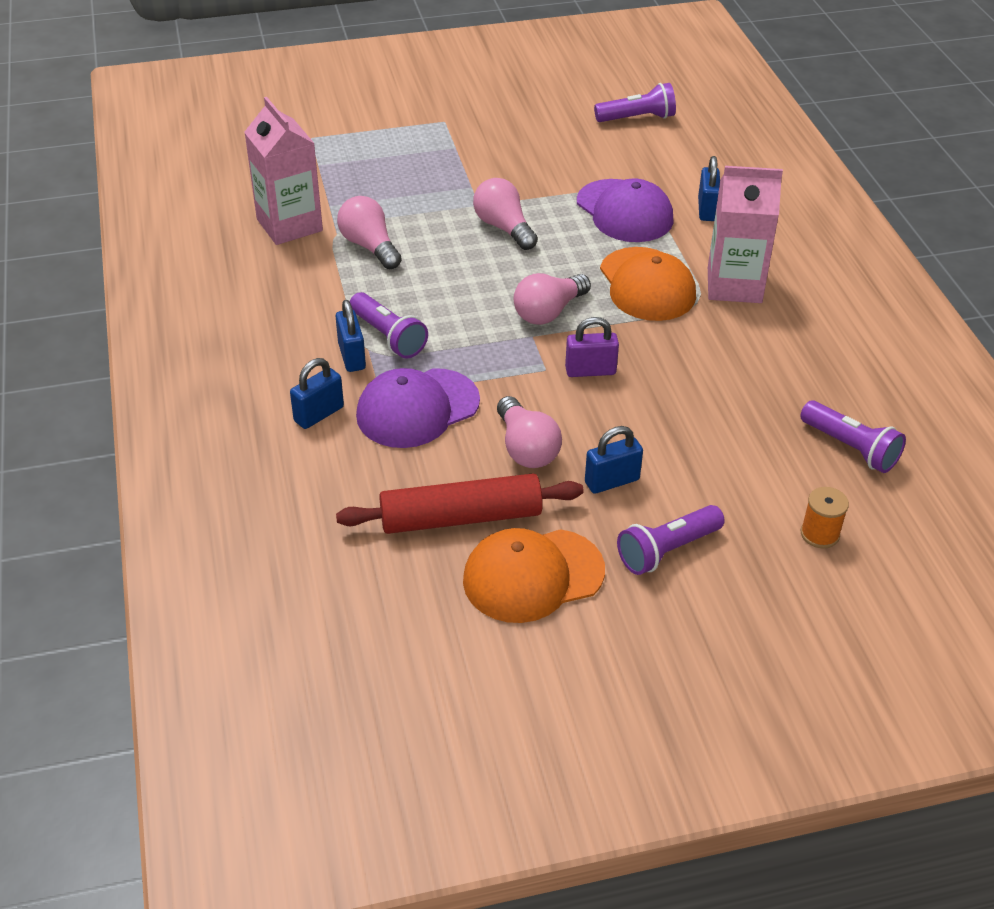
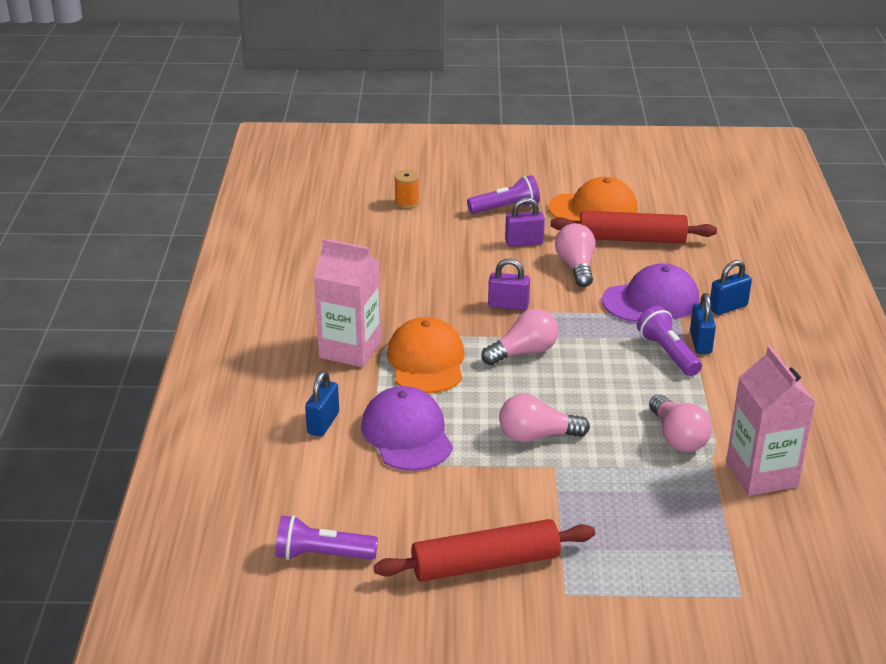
camera: 165 degrees left, 10 degrees down
pink light bulb [473,178,538,250] -> pink light bulb turned 105 degrees clockwise [499,394,590,443]
blue padlock [585,426,643,494] -> purple padlock [505,197,545,247]
purple flashlight [800,400,906,473] -> none
none -> red rolling pin [374,519,595,582]

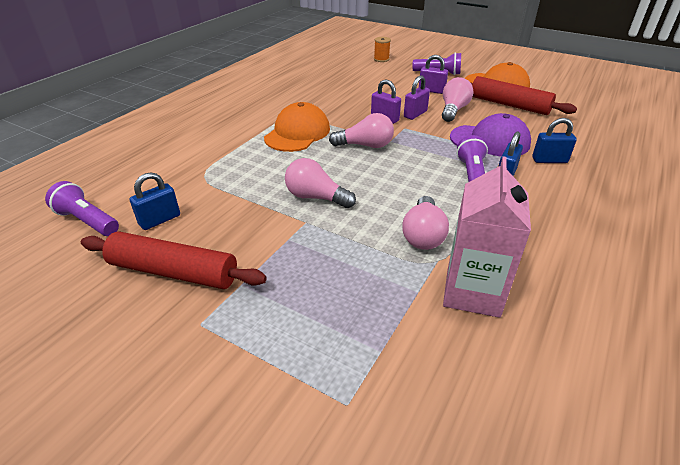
camera: 30 degrees right, 5 degrees up
blue padlock [305,371,339,437] -> blue padlock moved to [130,172,180,230]
pink carton [314,239,381,367] -> none
purple cap [361,386,453,471] -> none
none -> purple padlock [404,75,430,120]

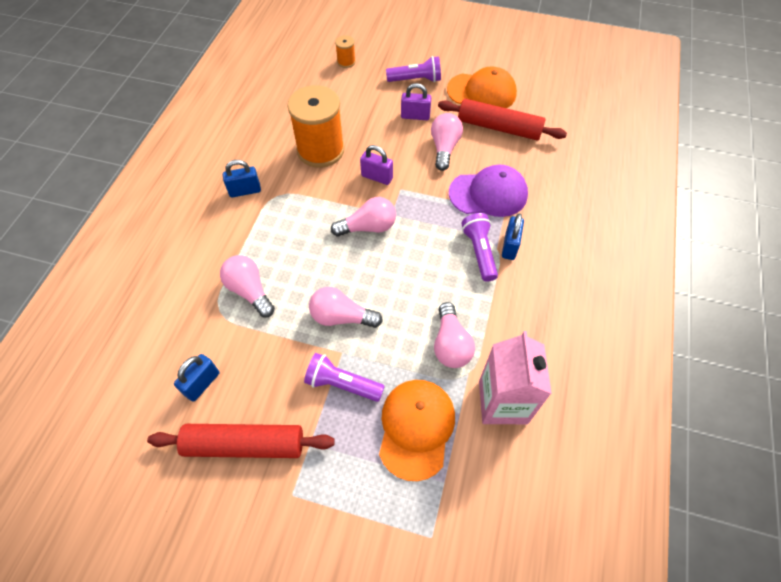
camera: 15 degrees left, 20 degrees up
purple flashlight [45,181,119,236] -> purple flashlight moved to [304,353,385,402]
orange cap [264,102,330,152] -> orange cap moved to [379,380,455,481]
purple padlock [404,75,430,120] -> none
blue padlock [532,118,577,163] -> blue padlock moved to [223,160,261,198]
none -> pink light bulb [220,255,275,317]
none -> orange spool [287,85,345,168]

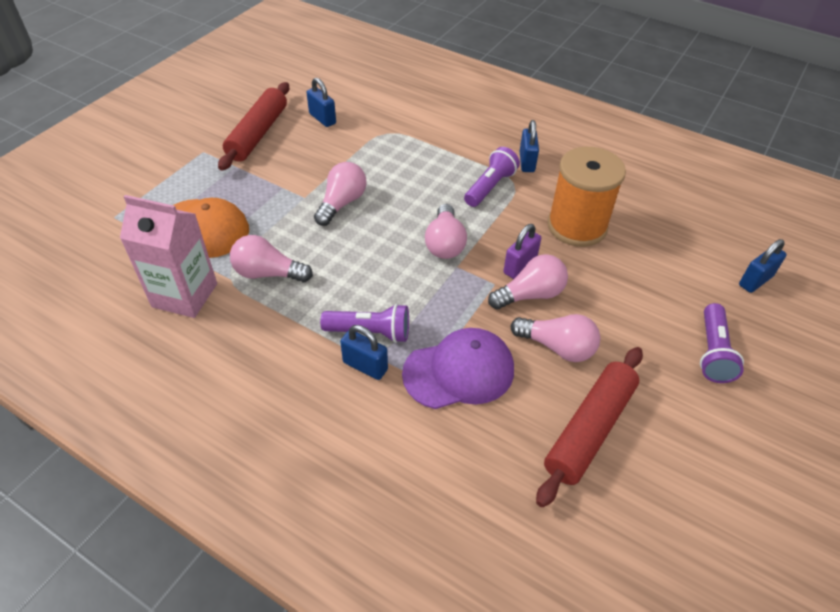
camera: 105 degrees right, 10 degrees down
pink light bulb [220,255,275,317] -> pink light bulb moved to [488,254,568,309]
purple flashlight [304,353,385,402] -> purple flashlight moved to [464,147,520,207]
orange spool [335,35,356,68] -> blue padlock [739,239,787,293]
purple padlock [401,83,431,120] -> none
orange cap [447,67,517,108] -> none
purple cap [449,165,528,217] -> purple cap turned 120 degrees counterclockwise [402,328,514,409]

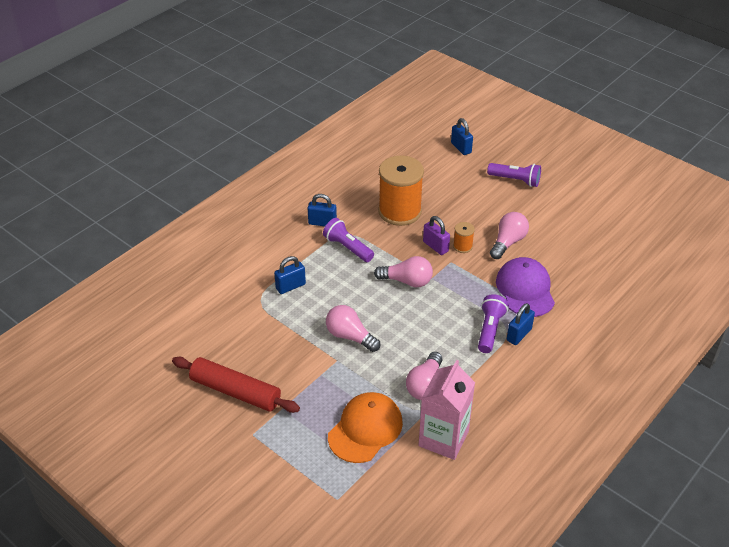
camera: 80 degrees left, 5 degrees down
blue padlock [306,78,336,127] -> blue padlock moved to [274,256,306,294]
pink light bulb [488,254,568,309] -> orange spool [453,222,475,253]
red rolling pin [536,347,643,507] -> none

